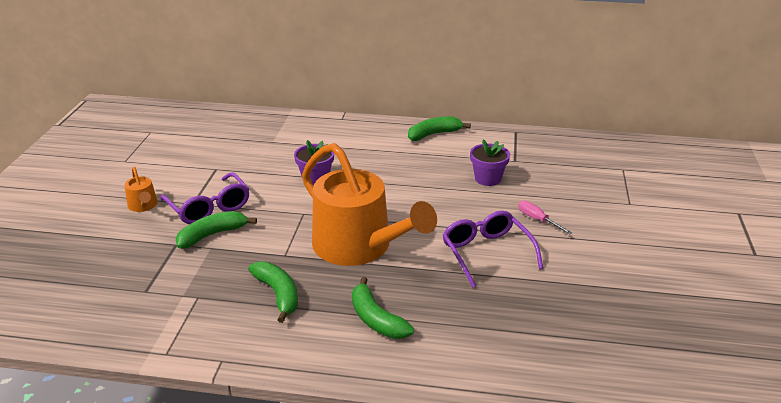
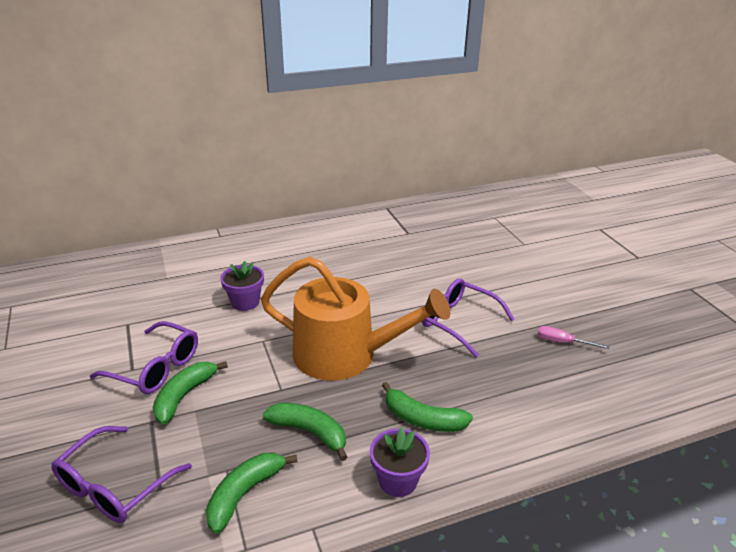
camera: 30 degrees left, 0 degrees up
orange watering can [125,167,158,212] -> none
green banana [408,116,471,141] -> green banana moved to [206,453,298,534]
purple flower pot [470,140,510,186] -> purple flower pot moved to [370,427,430,497]
pink screwdriver [518,200,572,234] -> pink screwdriver moved to [538,326,610,349]
none -> purple glasses [51,426,192,523]

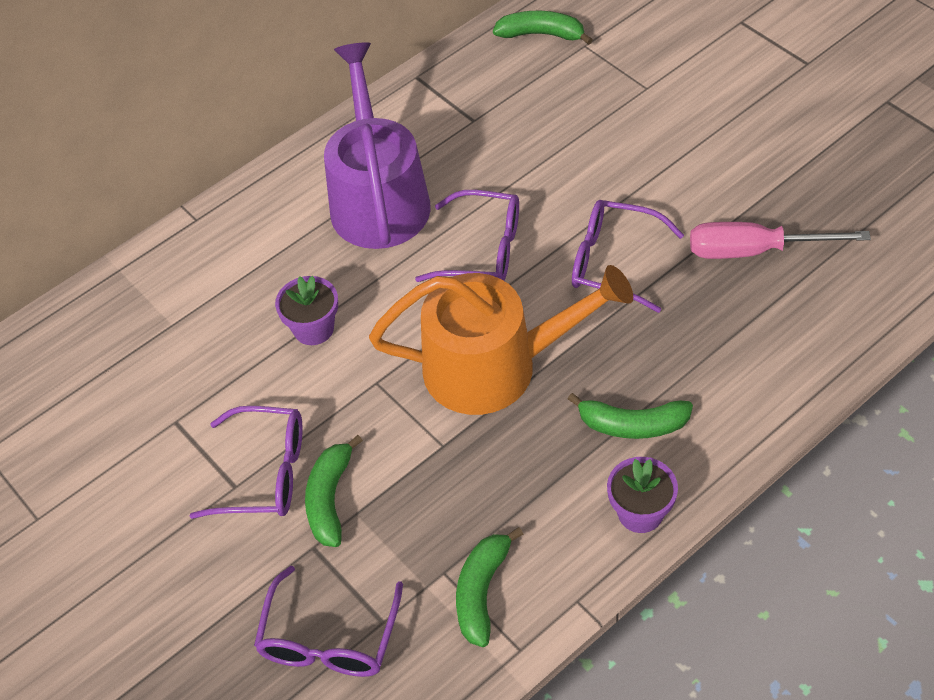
camera: 15 degrees left, 20 degrees up
green banana [263,403,347,461] -> green banana moved to [493,11,593,45]
pink screwdriver [538,326,610,349] -> pink screwdriver [690,222,871,259], size x1.90
none -> purple watering can [324,42,431,249]
none -> purple glasses [415,190,519,282]

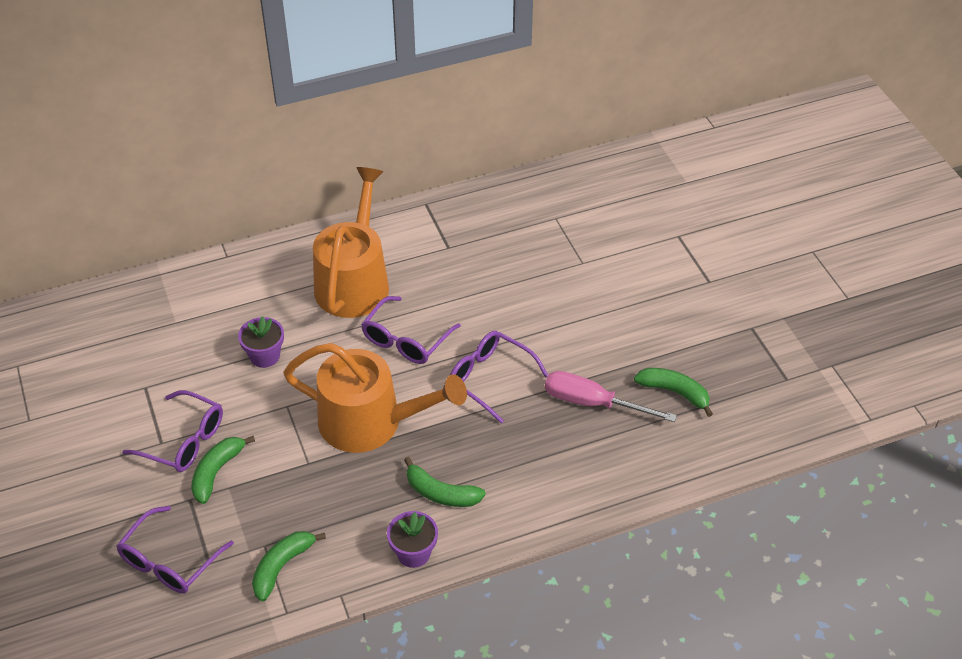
camera: 15 degrees right, 5 degrees down
purple watering can [324,42,431,249] -> orange watering can [313,167,389,318]
purple glasses [415,190,519,282] -> purple glasses turned 90 degrees clockwise [361,296,461,364]
green banana [493,11,593,45] -> green banana moved to [634,368,713,417]

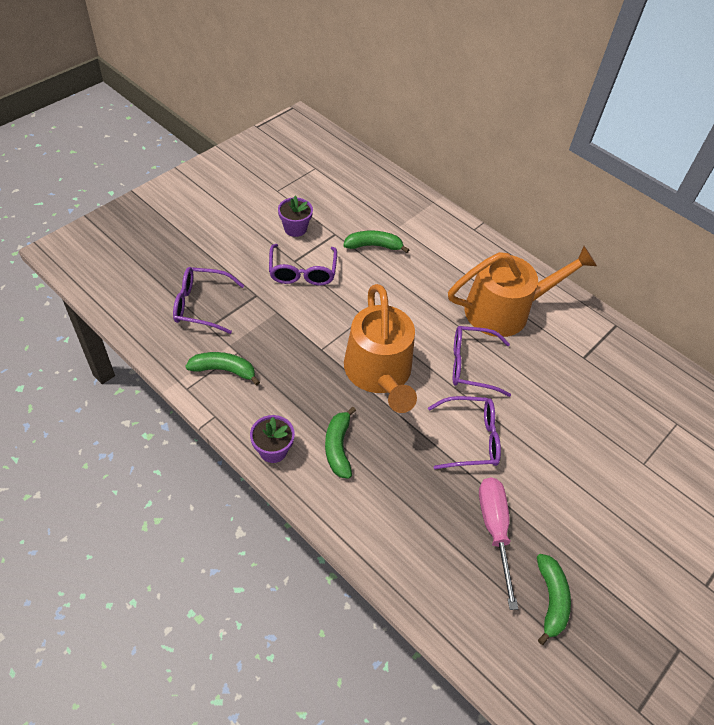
camera: 60 degrees right, 5 degrees up
green banana [191,436,255,504] -> green banana moved to [343,231,409,253]
purple flower pot [238,316,284,368] -> purple flower pot moved to [278,196,313,237]
purple glasses [450,331,548,423] -> purple glasses turned 75 degrees clockwise [428,396,501,470]

